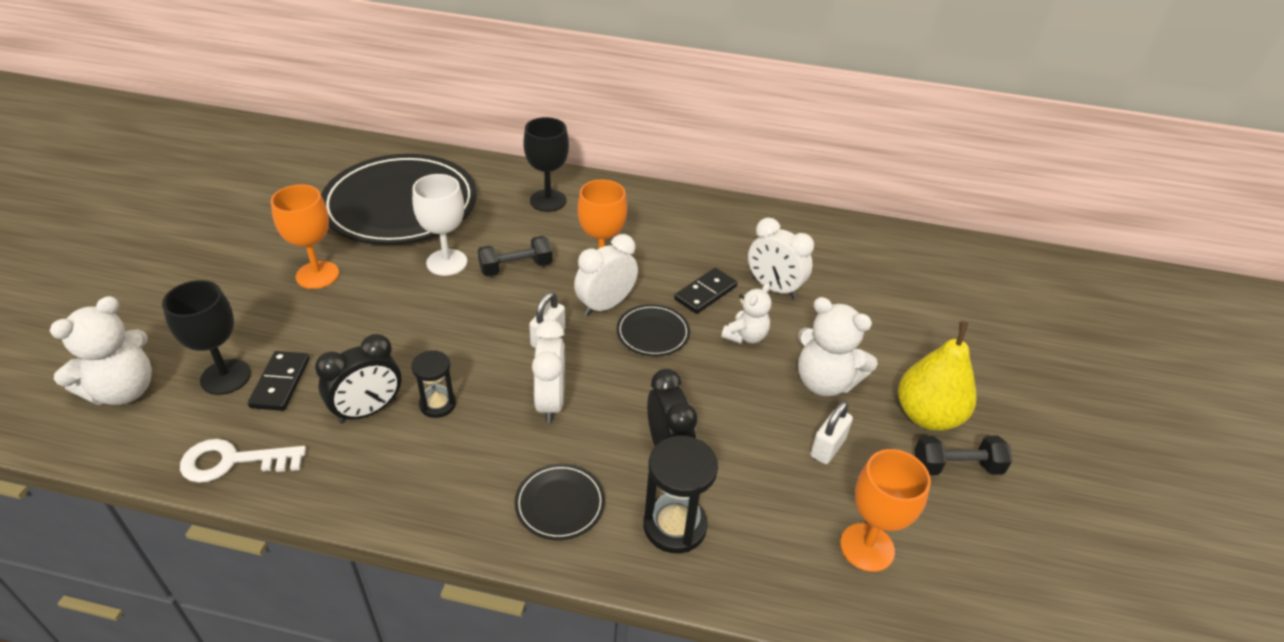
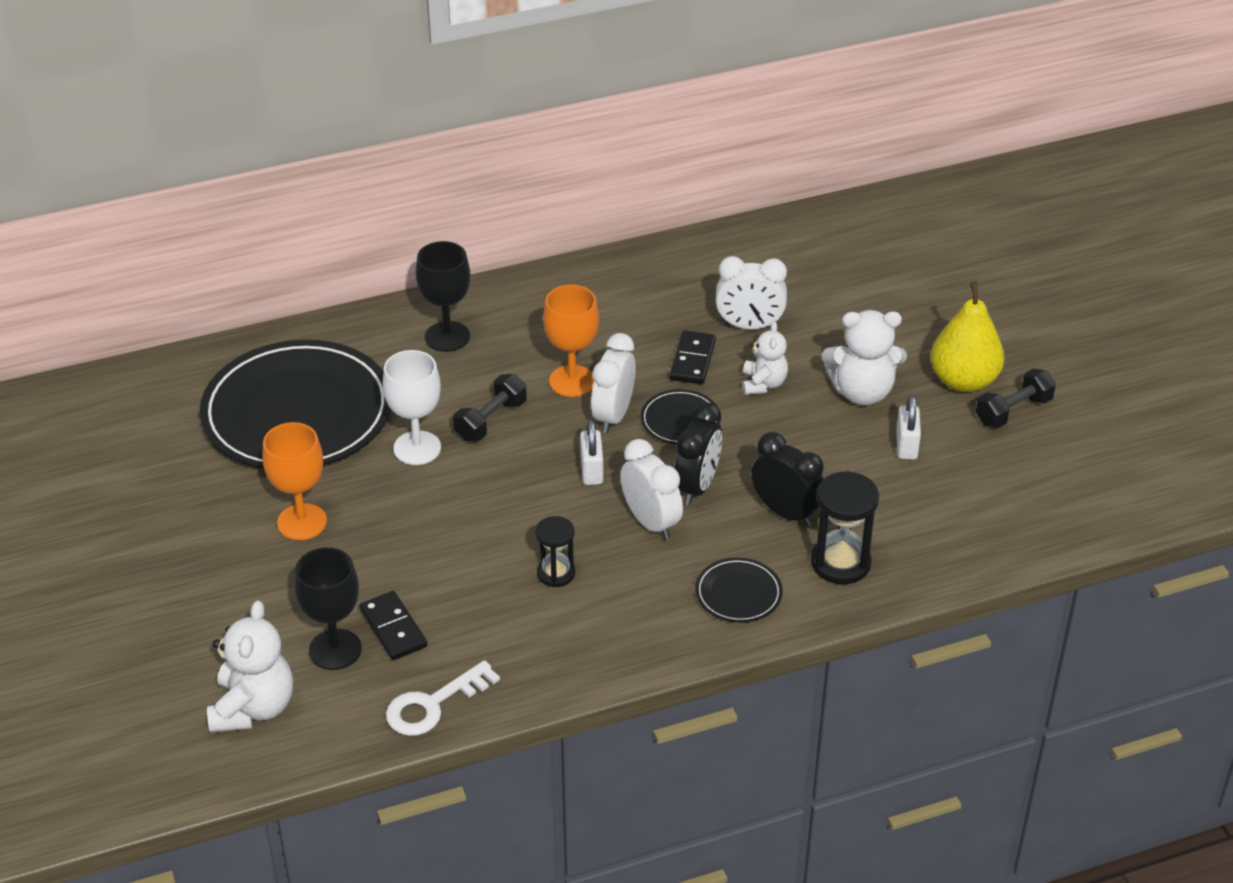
camera: 30 degrees left, 0 degrees up
black clock [315,334,401,423] -> black clock moved to [675,402,722,505]
orange goblet [840,449,931,572] -> none

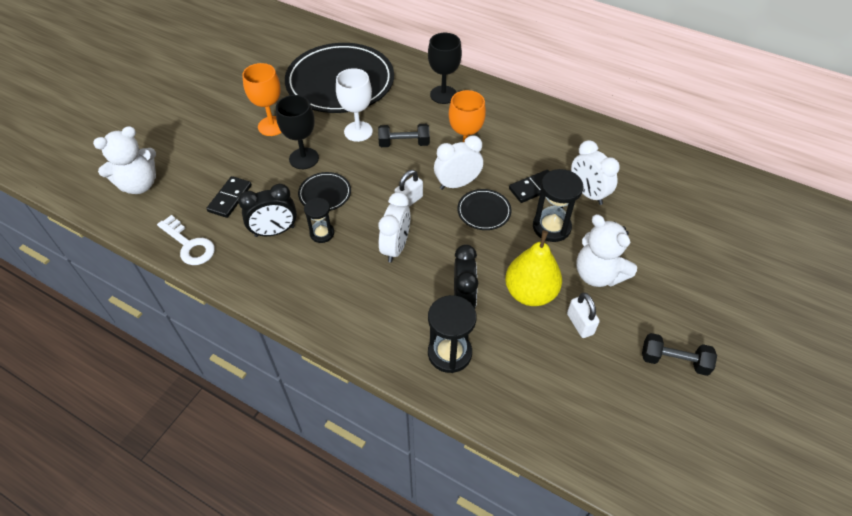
camera: 50 degrees right, 10 degrees up
black goblet [294,547,362,670] -> black goblet moved to [276,95,319,169]
white key [386,660,500,736] -> white key turned 150 degrees counterclockwise [157,215,215,265]
black clock [675,402,722,505] -> black clock moved to [238,184,297,237]
black plate [695,557,783,623] -> black plate moved to [298,172,351,211]
white teddy bear [742,321,788,395] -> black hourglass [533,169,583,242]
white padlock [896,395,921,460] -> white padlock turned 75 degrees counterclockwise [567,293,600,338]
yellow pear [931,282,1004,392] -> yellow pear moved to [505,230,562,306]

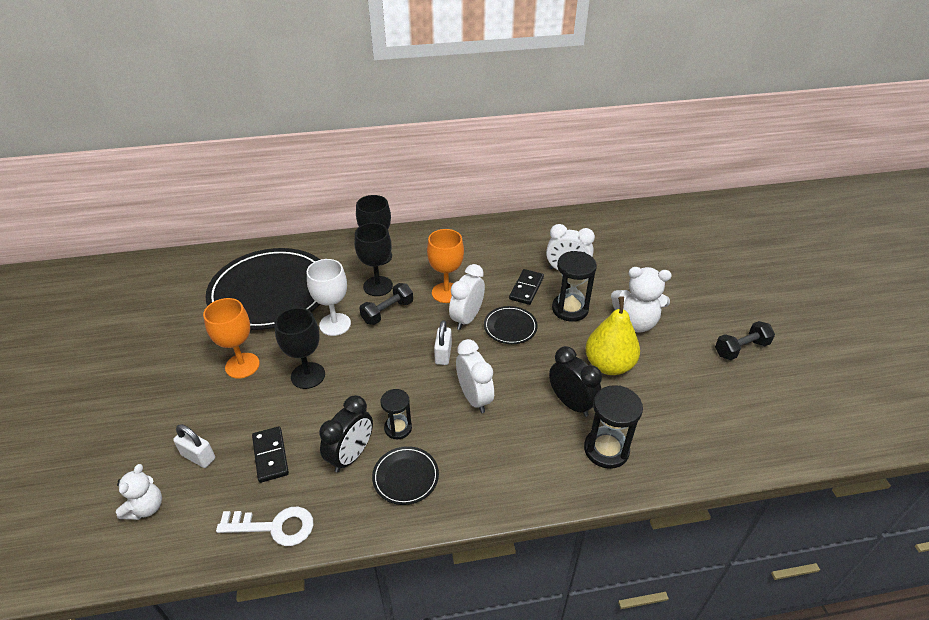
camera: 40 degrees left, 10 degrees down
white teddy bear [93,126,156,194] -> white teddy bear [116,464,162,520], size x0.62
black plate [298,172,351,211] -> black plate moved to [372,446,439,505]
white padlock [567,293,600,338] -> white padlock moved to [173,424,215,468]
none -> black goblet [354,223,393,296]

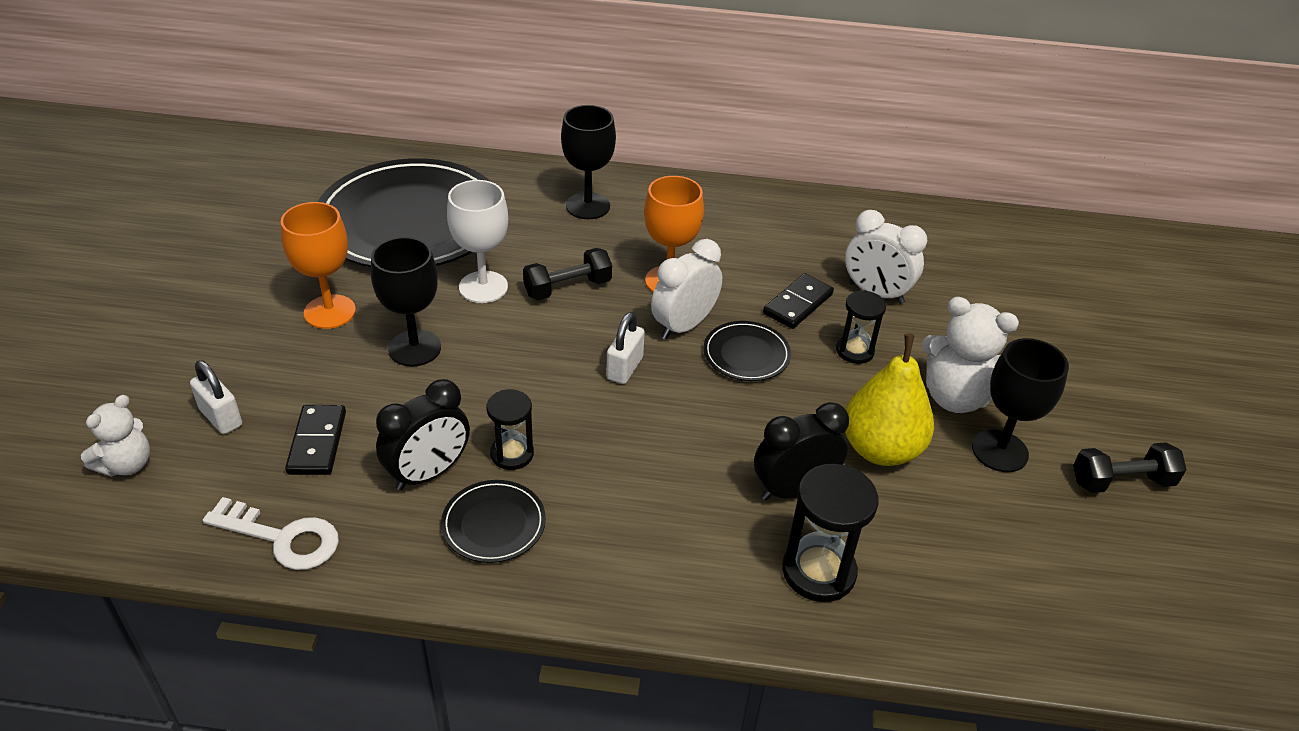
camera: 15 degrees right, 0 degrees up
black goblet [354,223,393,296] -> black goblet moved to [972,338,1069,472]
white clock [456,339,494,413] -> none
black clock [549,346,602,417] -> black clock turned 90 degrees counterclockwise [754,402,849,500]
black hourglass [552,251,597,322] -> black hourglass [836,290,886,364], size x0.63

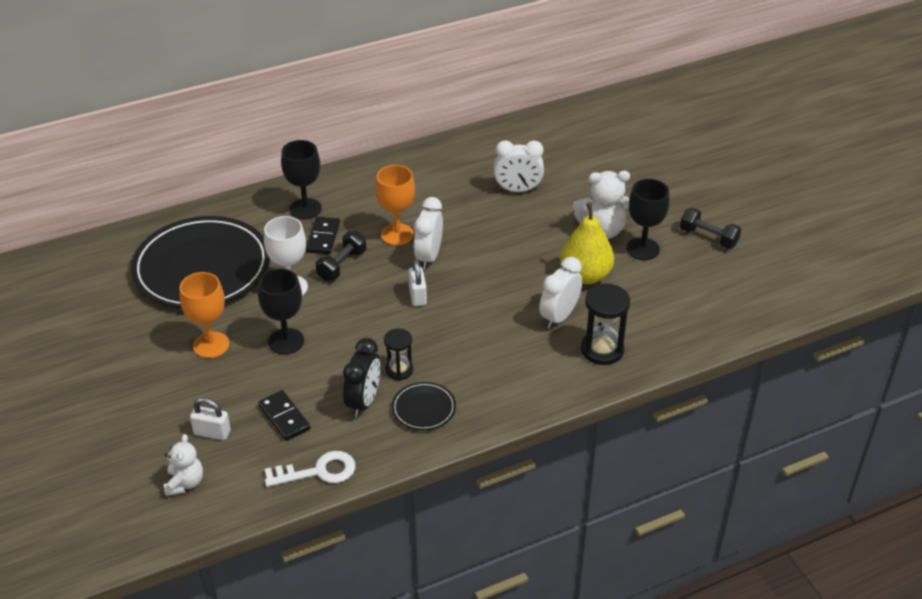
camera: 30 degrees left, 0 degrees up
black plate [704,321,791,381] -> none
black clock [754,402,849,500] -> white clock [539,257,582,329]
black domino [763,273,834,329] -> black domino moved to [306,217,340,254]
black hourglass [836,290,886,364] -> none
black dumbbell [1073,442,1186,493] -> black dumbbell turned 75 degrees clockwise [680,208,741,249]

